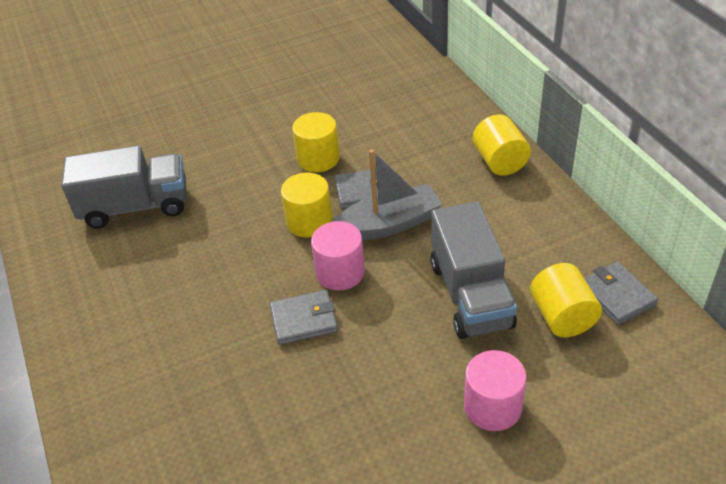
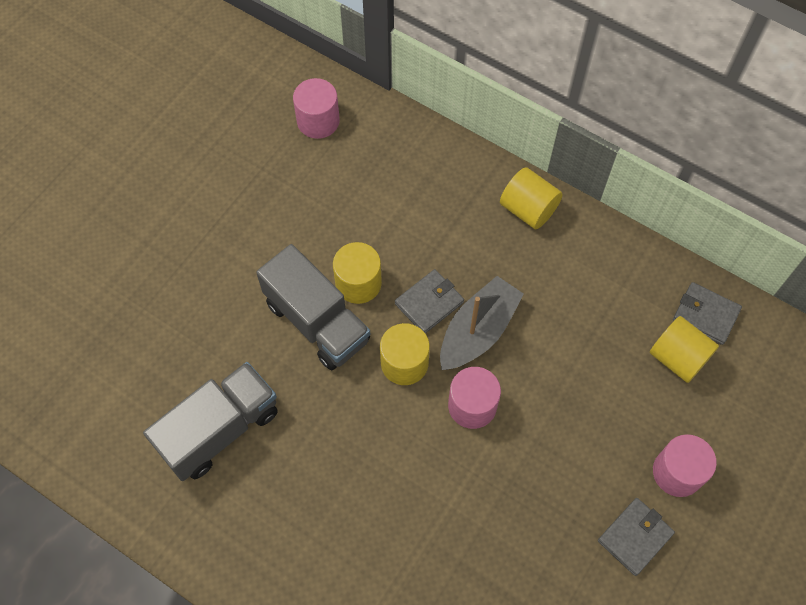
camera: 35 degrees left, 20 degrees up
grey wallet [269,290,338,345] -> grey wallet moved to [598,498,675,576]
grey truck [431,201,517,339] -> grey truck moved to [256,244,370,370]
none -> pink cylinder [293,78,340,139]

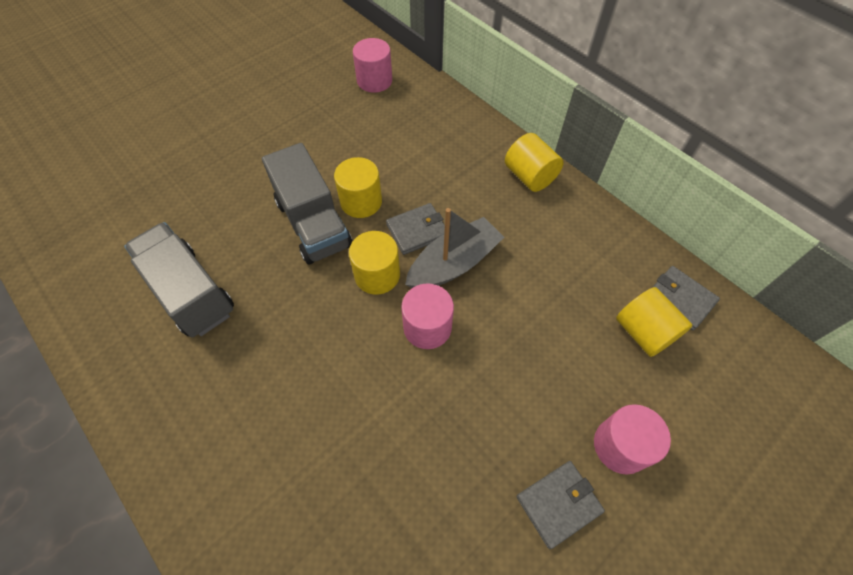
camera: 15 degrees right, 5 degrees down
grey truck [143,362,278,481] -> grey truck turned 105 degrees counterclockwise [124,222,234,337]

